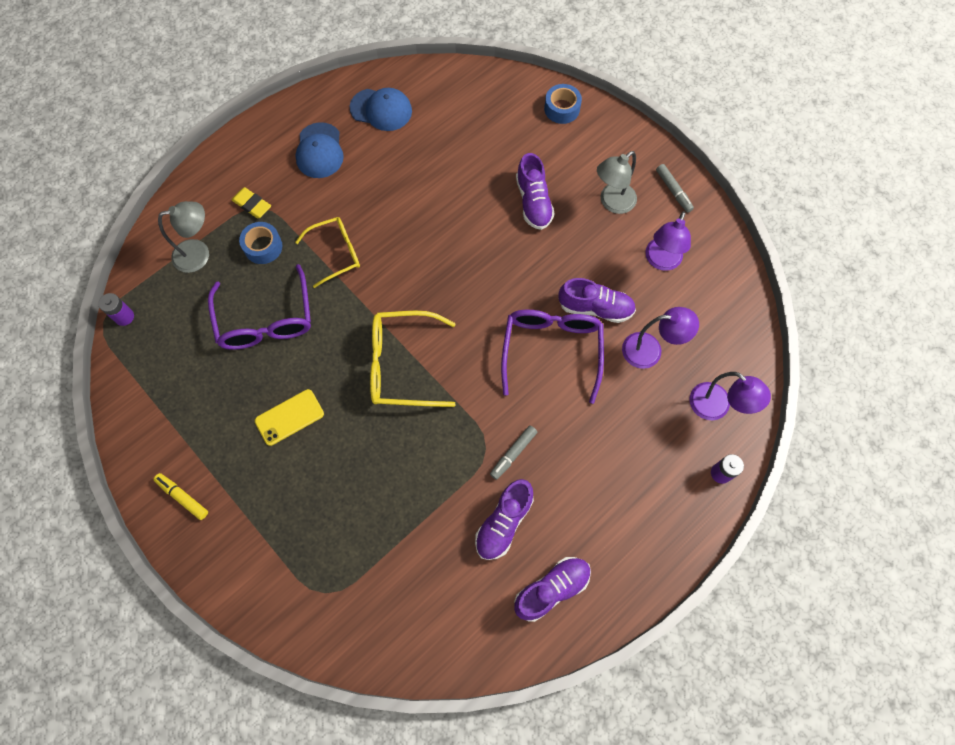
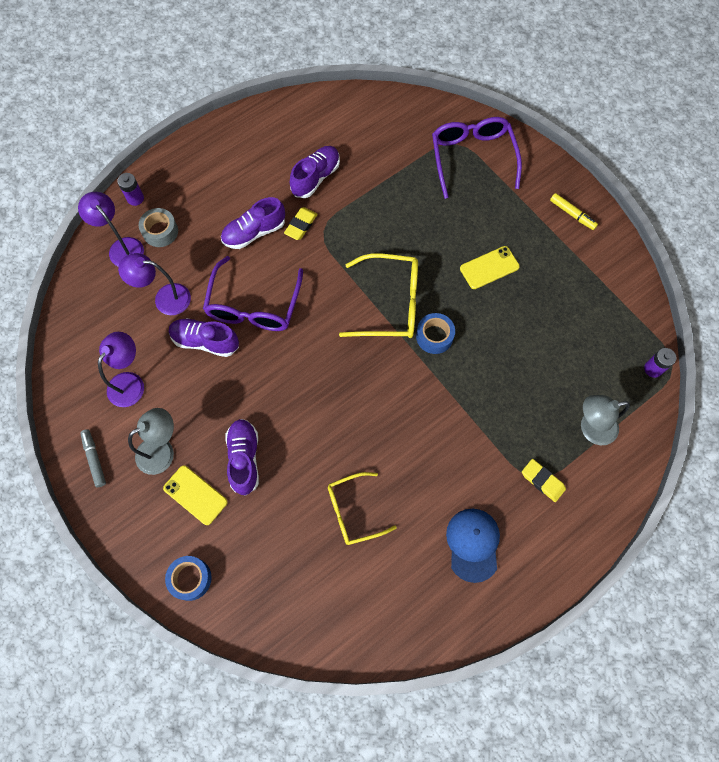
camera: 175 degrees left, 0 degrees up
purple glasses [208,264,311,350] -> purple glasses moved to [432,117,522,199]
blue tape [239,222,282,264] -> blue tape moved to [416,313,455,354]
yellow glasses [295,217,360,288] -> yellow glasses moved to [328,472,397,545]
blue cap [350,88,412,131] -> none
grey marker [490,425,537,480] -> yellow eraser [284,207,318,240]
purple shoe [514,557,591,622] -> purple shoe moved to [221,197,285,249]
none -> grey tape [139,208,178,247]
none -> yellow phone [163,465,228,525]

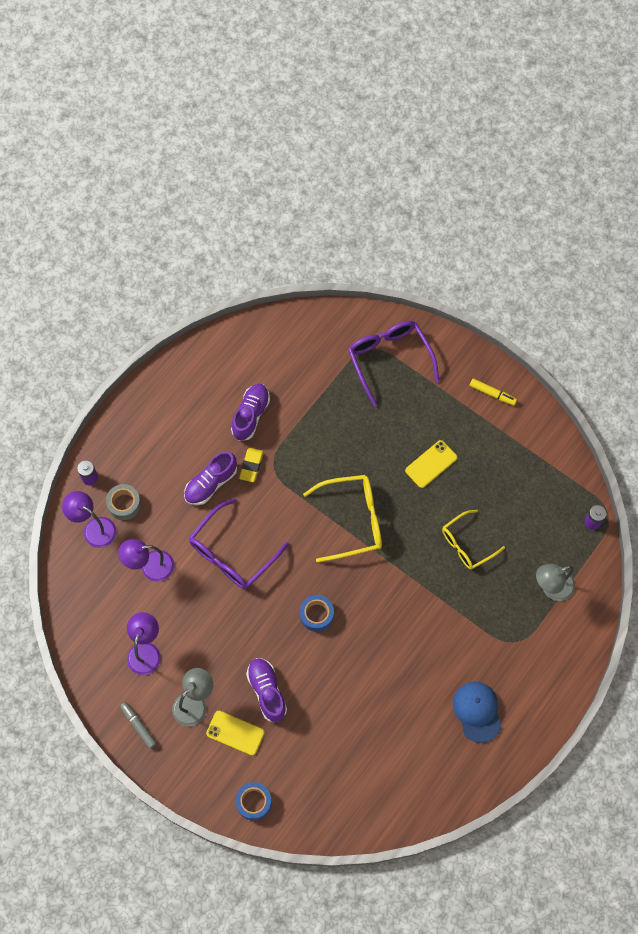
camera: 15 degrees left, 0 degrees up
purple shoe [169,318,239,357] -> none
purple glasses [203,256,303,331] -> purple glasses turned 45 degrees clockwise [189,498,289,589]
yellow glasses [328,472,397,545] -> yellow glasses moved to [442,510,505,569]
blue tape [416,313,455,354] -> blue tape moved to [300,595,334,632]
yellow eraser [522,459,566,502] -> none

